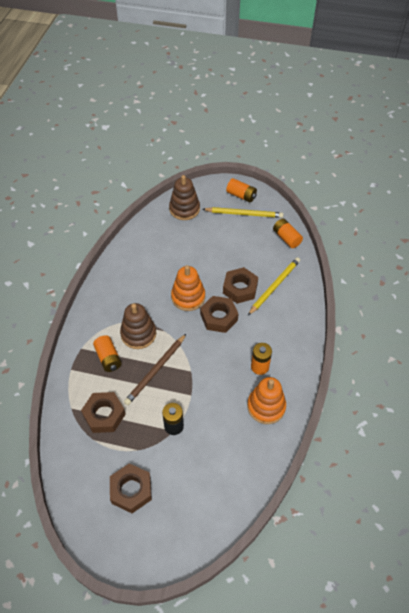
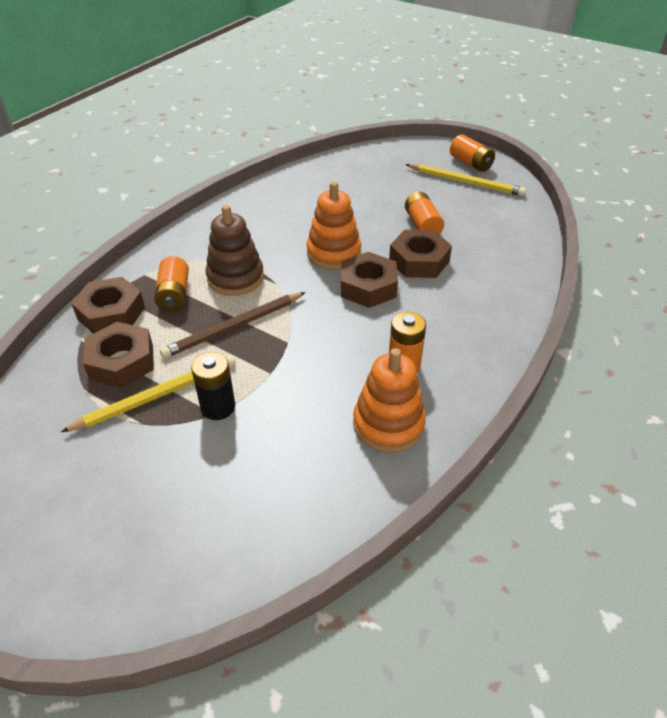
camera: 20 degrees right, 10 degrees down
brown nut [110,463,152,513] -> brown nut moved to [71,277,145,334]
brown stacking toy [169,175,200,220] -> none
yellow pencil [248,257,300,315] -> yellow pencil moved to [61,356,236,432]
orange battery [273,218,303,248] -> orange battery moved to [405,192,444,234]

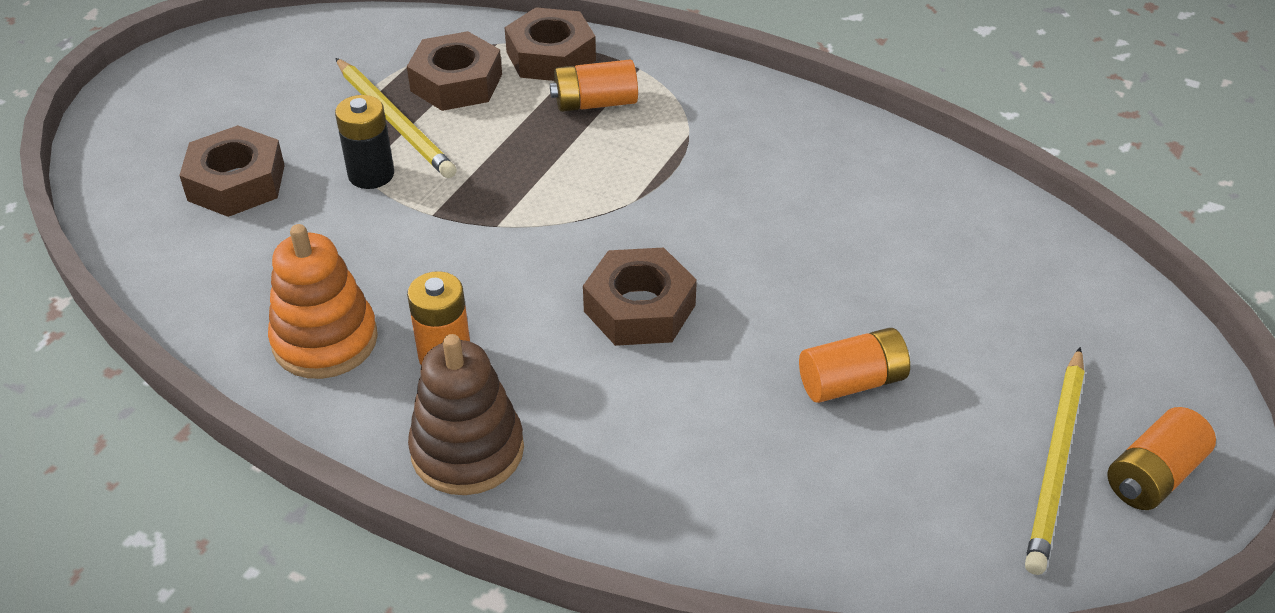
camera: 85 degrees right, 0 degrees up
brown pencil [160,292,306,358] -> none
brown stacking toy [206,205,264,296] -> brown stacking toy moved to [408,334,524,495]
orange stacking toy [306,182,361,270] -> none
brown nut [389,230,452,278] -> brown nut moved to [179,125,285,217]

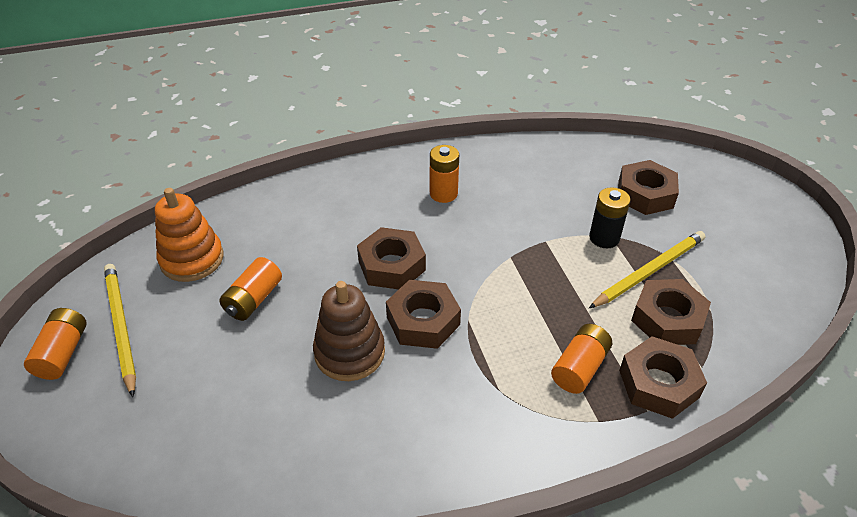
camera: 135 degrees right, 0 degrees up
orange stacking toy [268,224,378,379] -> orange stacking toy moved to [155,188,224,282]
yellow pencil [335,58,457,178] -> yellow pencil turned 135 degrees clockwise [589,231,705,308]
brown stacking toy [408,334,524,495] -> brown stacking toy moved to [313,281,385,381]
none -> brown nut [386,280,461,349]

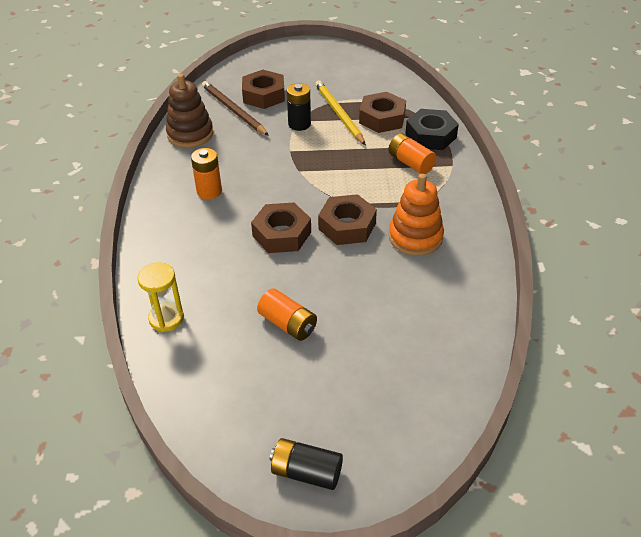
camera: 75 degrees left, 0 degrees up
orange battery [24,308,87,380] -> black battery [270,438,343,490]
yellow pencil [104,264,136,397] -> none
orange stacking toy [155,188,224,282] -> orange stacking toy moved to [389,174,444,256]
brown stacking toy [313,281,385,381] -> brown stacking toy moved to [166,74,213,148]
brown nut [619,336,707,419] -> black nut [405,109,459,150]
none -> yellow hourglass [137,262,184,332]
none -> brown pencil [202,81,269,136]

